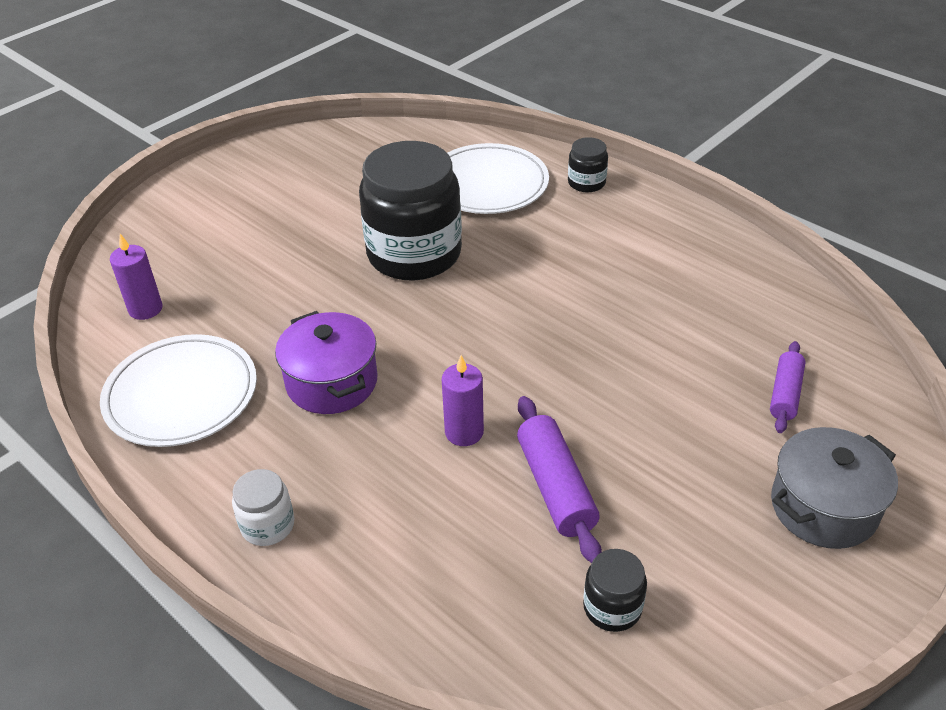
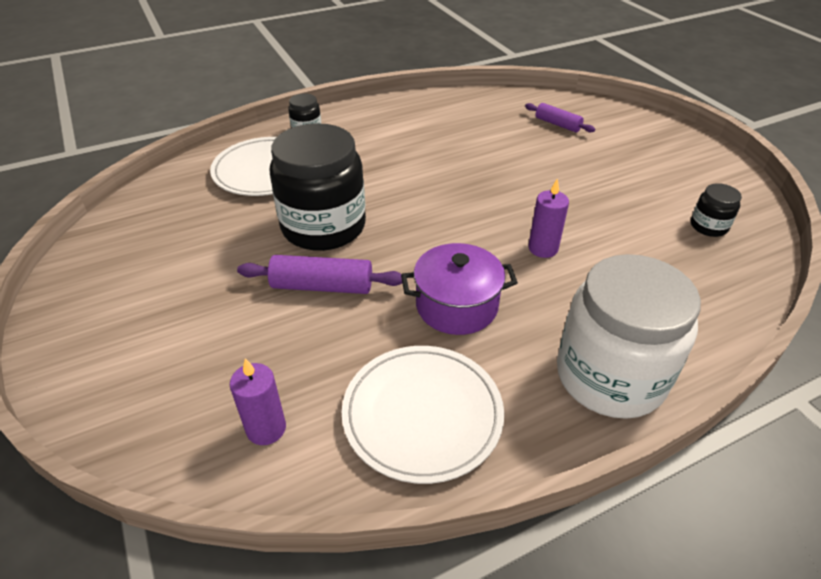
camera: 70 degrees left, 0 degrees up
white jar [232,469,295,546] -> white jar [557,254,701,419], size x2.30
purple rolling pin [517,396,602,563] -> purple rolling pin moved to [237,255,402,294]
grey pot [771,427,898,549] -> none

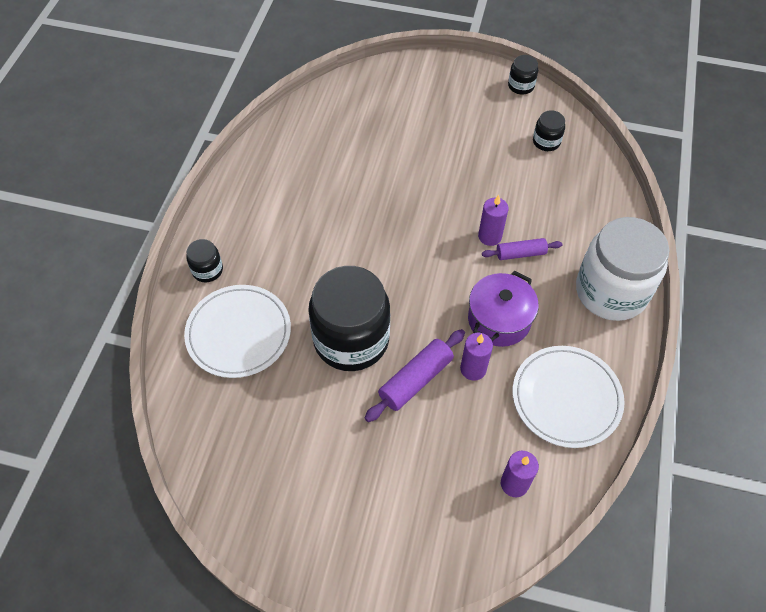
camera: 50 degrees left, 15 degrees up
purple rolling pin [525,103,595,133] -> purple rolling pin moved to [482,238,563,260]
none -> purple candle [460,333,493,381]
none -> black jar [508,55,538,95]

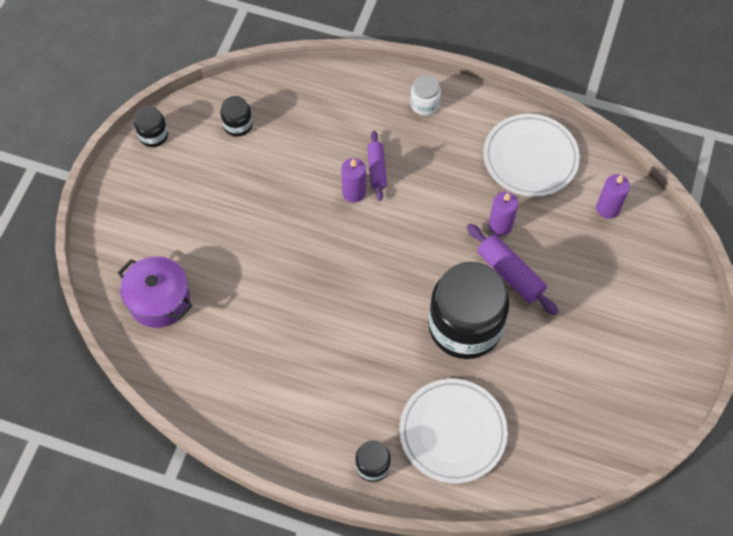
camera: 85 degrees left, 5 degrees up
purple pot [468,271,539,347] -> purple pot moved to [118,256,193,328]
white jar [576,217,669,321] -> white jar [410,75,441,116], size x0.44

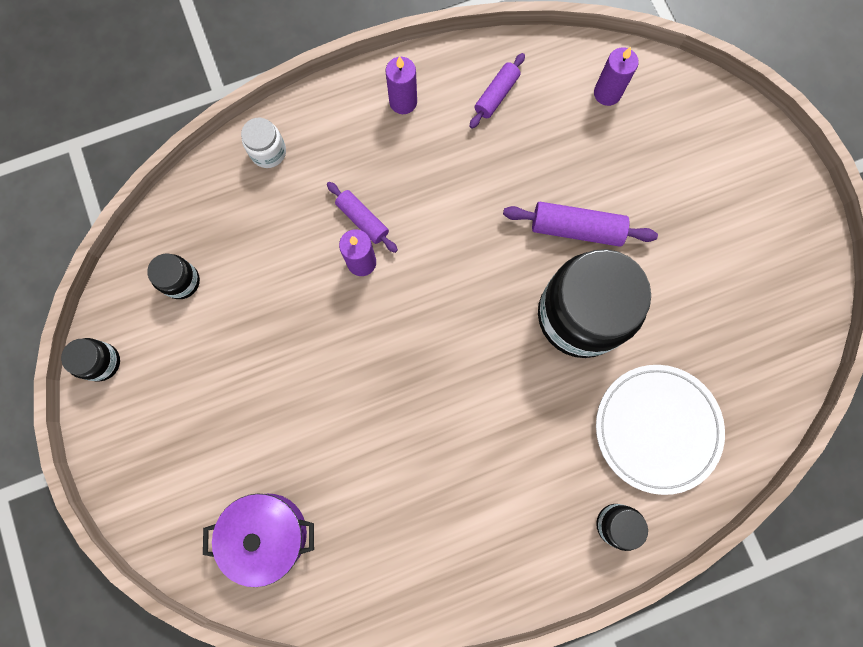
camera: 40 degrees left, 15 degrees up
white jar [410,75,441,116] -> white jar moved to [241,118,286,168]
white plate [483,114,580,197] -> purple rolling pin [469,53,525,129]
purple candle [489,192,518,236] -> purple candle moved to [385,56,417,114]

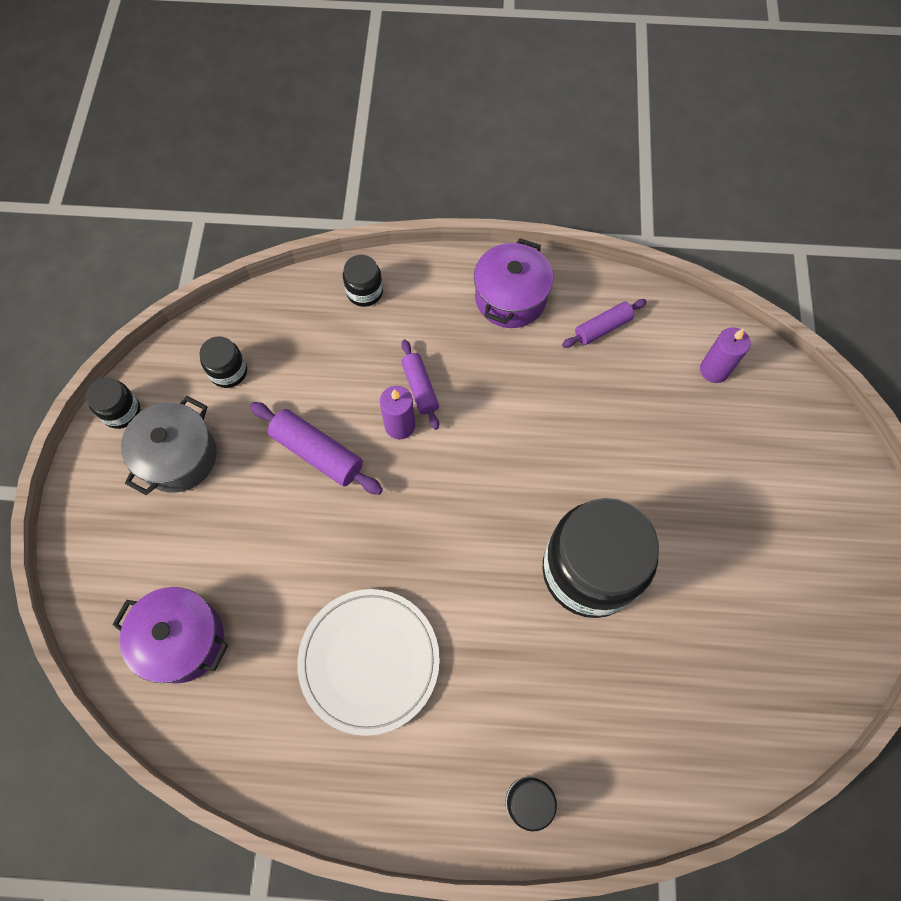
camera: 25 degrees right, 10 degrees down
white jar [241,118,286,168] -> black jar [343,255,383,307]
purple candle [385,56,417,114] -> purple pot [474,238,553,328]
purple rolling pin [503,202,658,247] -> purple rolling pin moved to [250,402,383,495]
white plate [596,365,725,495] -> white plate moved to [297,589,440,736]
none -> grey pot [121,396,217,495]

